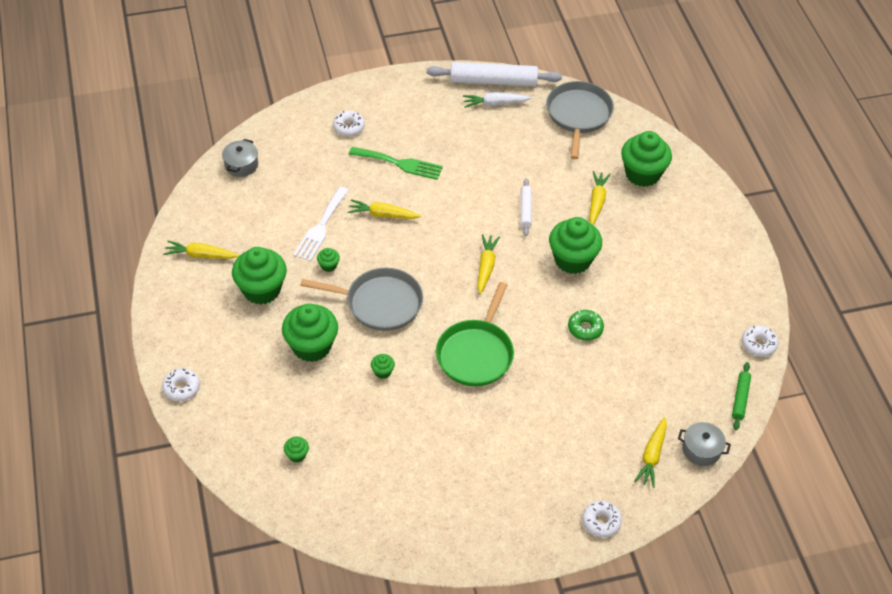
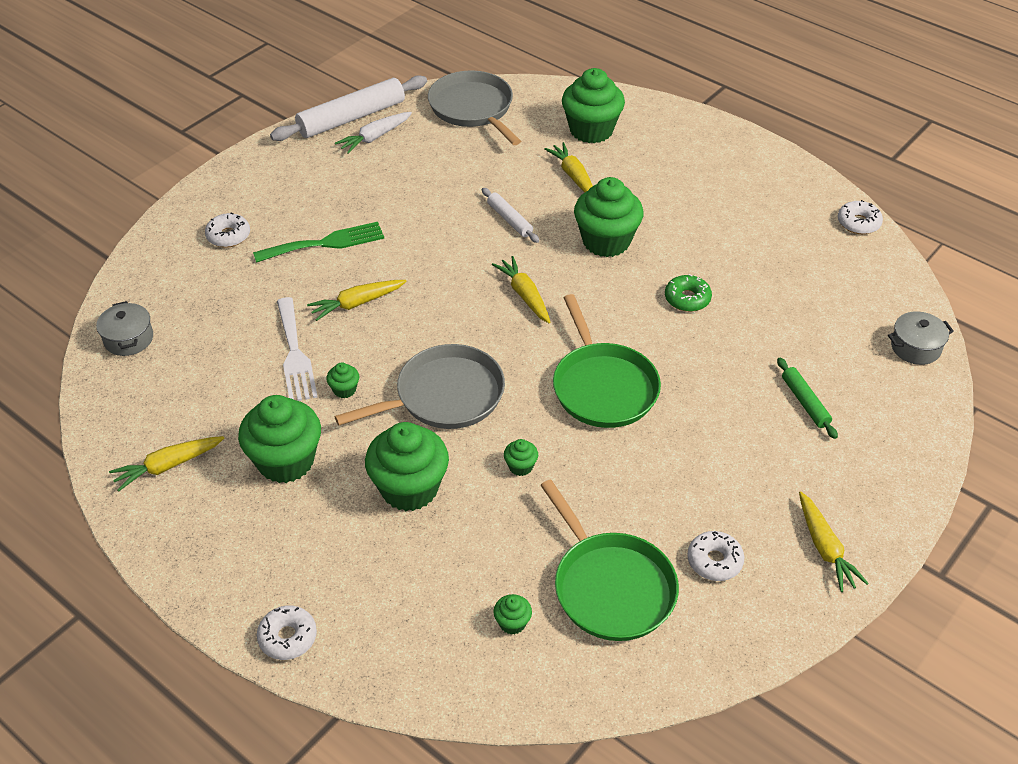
camera: 35 degrees left, 5 degrees down
white donut [582,501,622,538] -> white donut moved to [687,531,744,581]
yellow carrot [634,417,667,488] -> yellow carrot moved to [799,491,869,592]
green rolling pin [732,362,751,430] -> green rolling pin moved to [777,358,838,439]
none -> green pan [540,480,679,641]

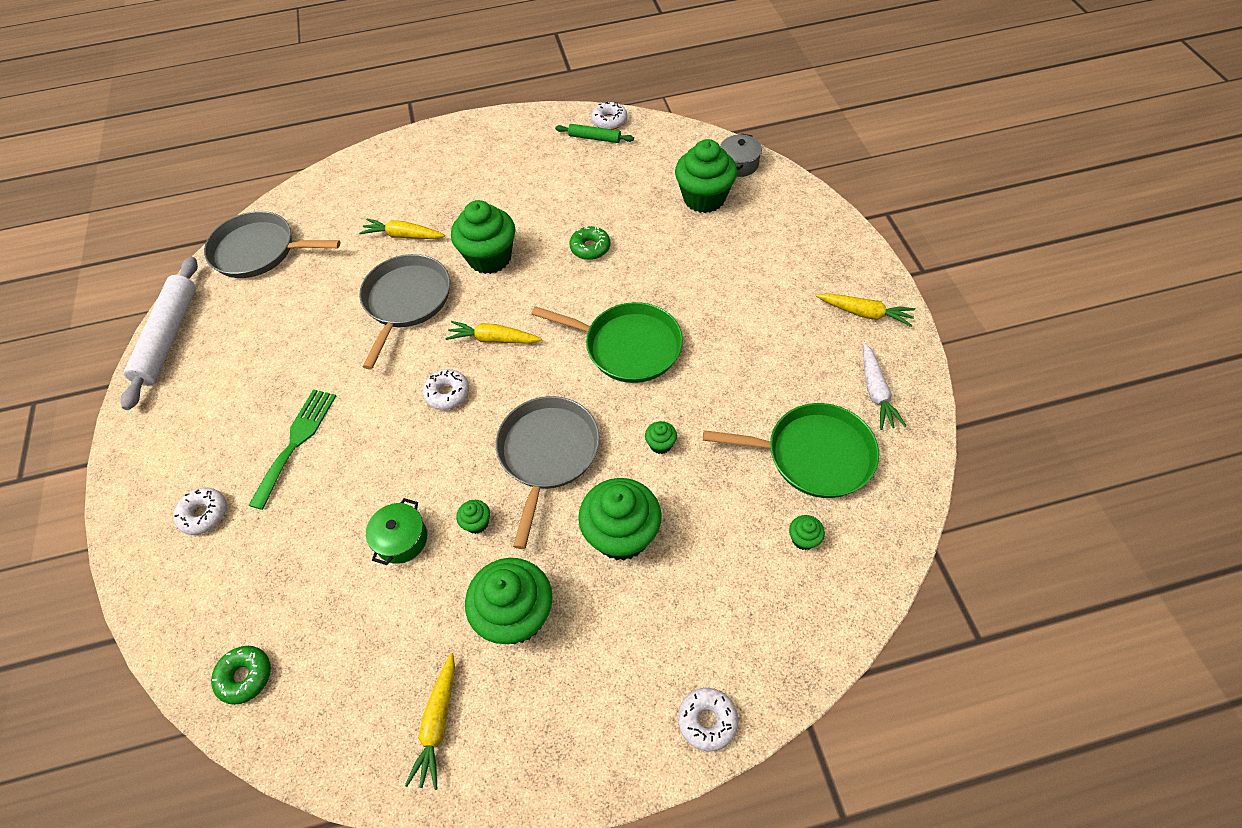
camera: 50 degrees left, 10 degrees up
grey pot [96,301,153,356] -> green donut [211,646,271,705]
white fork [277,297,318,401] -> green pot [366,498,427,565]
yellow carrot [307,280,407,321] -> none
white carrot [335,112,412,154] -> white carrot moved to [863,343,906,430]
white rolling pin [482,188,539,243] -> grey pan [359,254,450,370]
green cupcake [562,68,625,143] -> green cupcake moved to [675,139,737,213]
white donut [687,531,744,581] -> white donut moved to [423,369,469,410]
green rolling pin [777,358,838,439] -> green rolling pin moved to [555,124,634,143]

